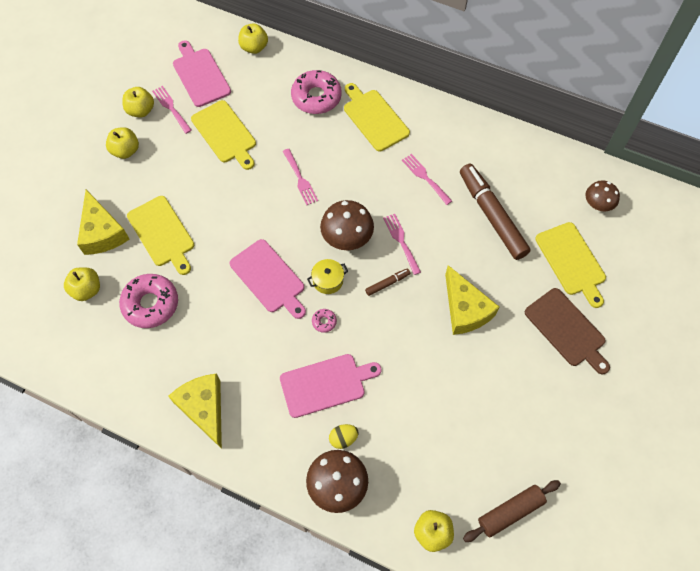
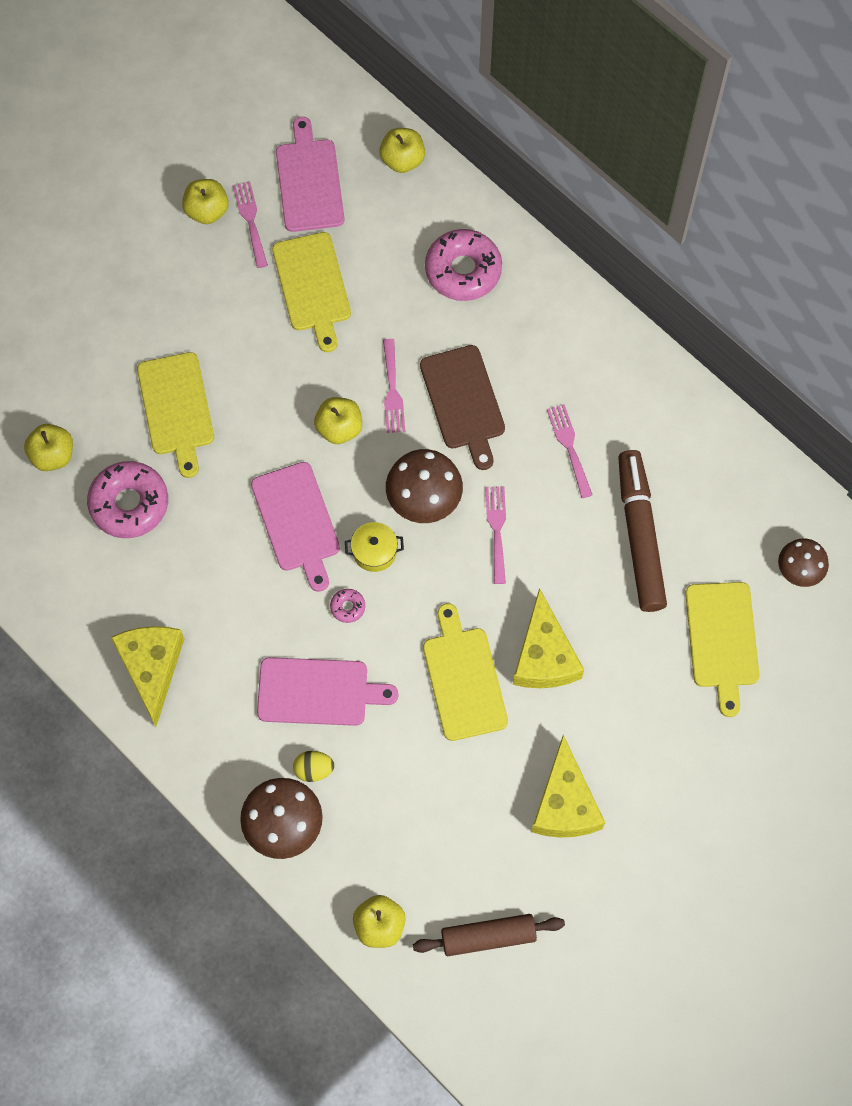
camera: 20 degrees right, 5 degrees up
yellow cheese [77,190,129,255] -> yellow cheese moved to [531,735,605,837]
yellow apple [106,127,139,159] -> yellow apple moved to [314,397,362,444]
yellow cutting board [344,83,410,151] -> yellow cutting board moved to [423,603,508,741]
brown marker [365,268,410,296] -> none
brown cutting board [525,288,610,374] -> brown cutting board moved to [420,345,505,470]

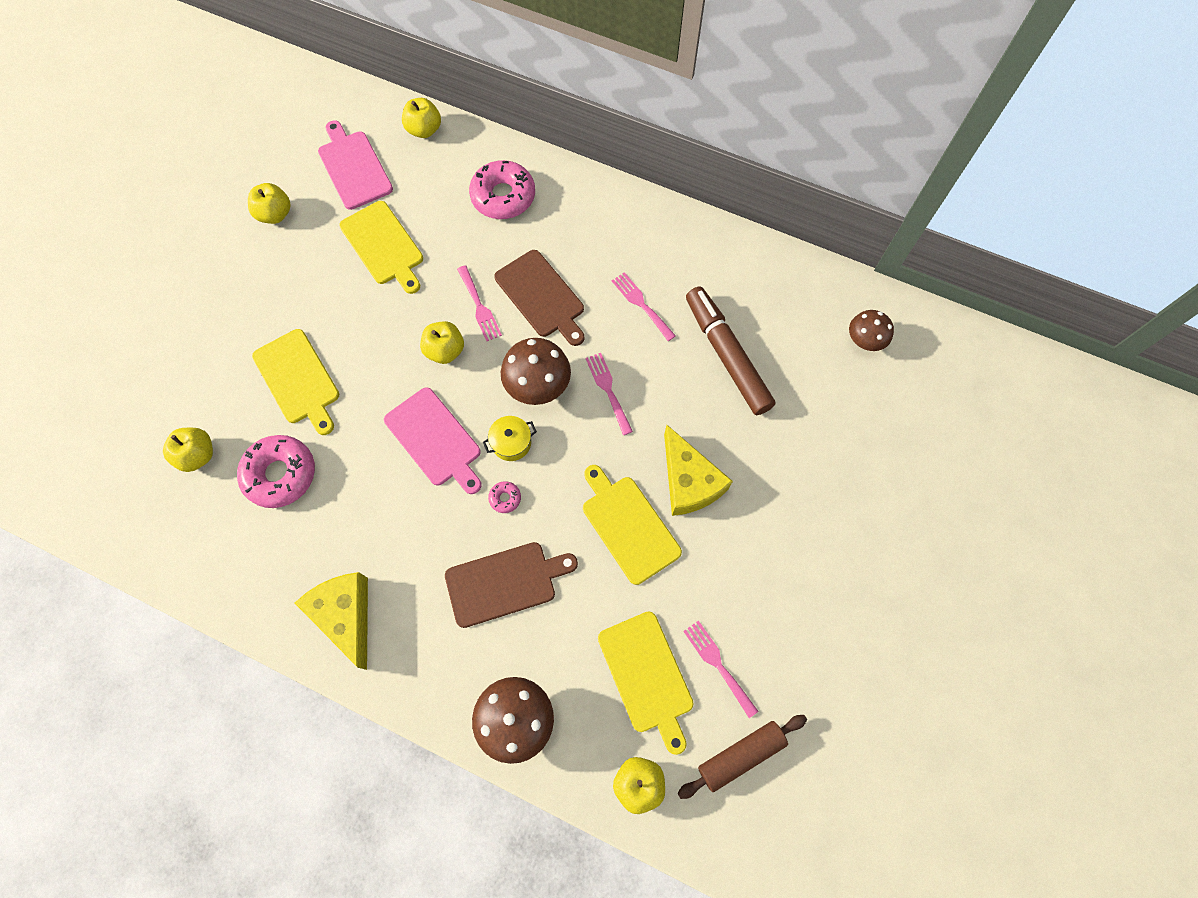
camera: 20 degrees left, 0 degrees up
pink fork [233,181,268,268] -> pink fork moved to [683,620,758,718]
pink cutting board [257,657,399,726] -> brown cutting board [445,542,578,628]
yellow egg [293,751,334,782] -> none
yellow cheese [531,735,605,837] -> none
yellow cutting board [685,582,759,717] -> yellow cutting board moved to [598,611,694,755]

